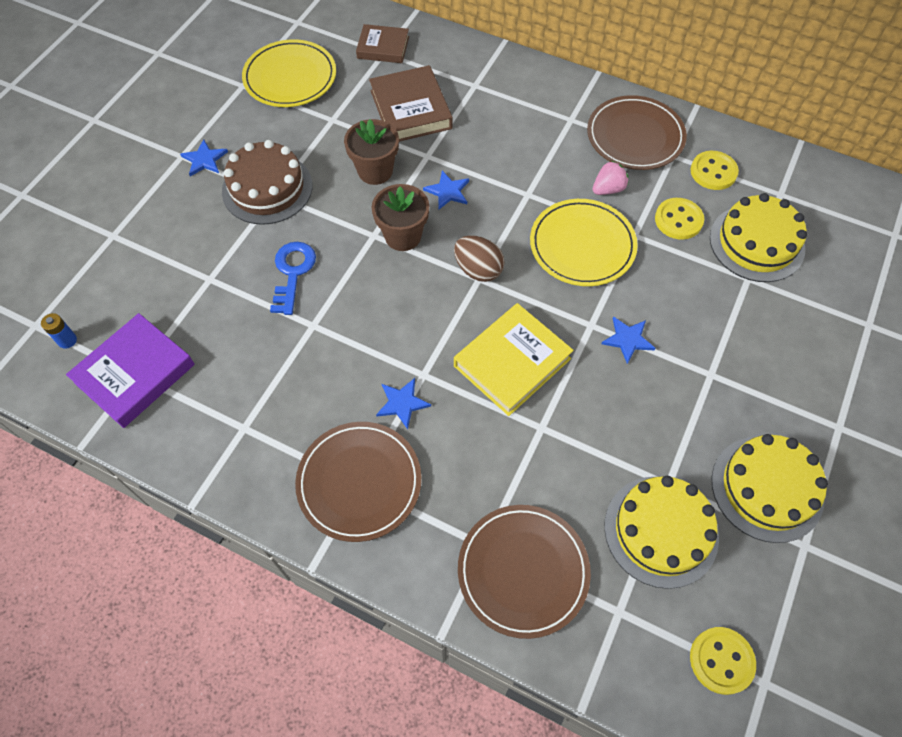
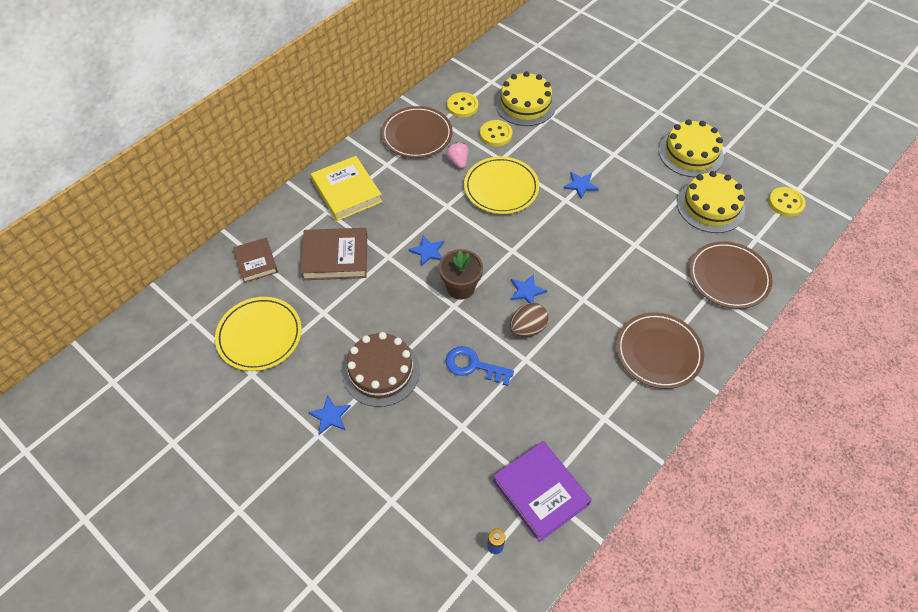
camera: 75 degrees left, 5 degrees down
brown flower pot [344,119,399,185] -> none
brown book [356,24,409,63] -> brown book turned 45 degrees counterclockwise [233,238,278,283]
blue star [376,378,431,430] -> blue star moved to [511,274,547,303]
brown egg [454,235,505,282] -> brown egg moved to [510,303,548,337]
yellow book [454,303,574,416] -> yellow book moved to [311,156,383,221]

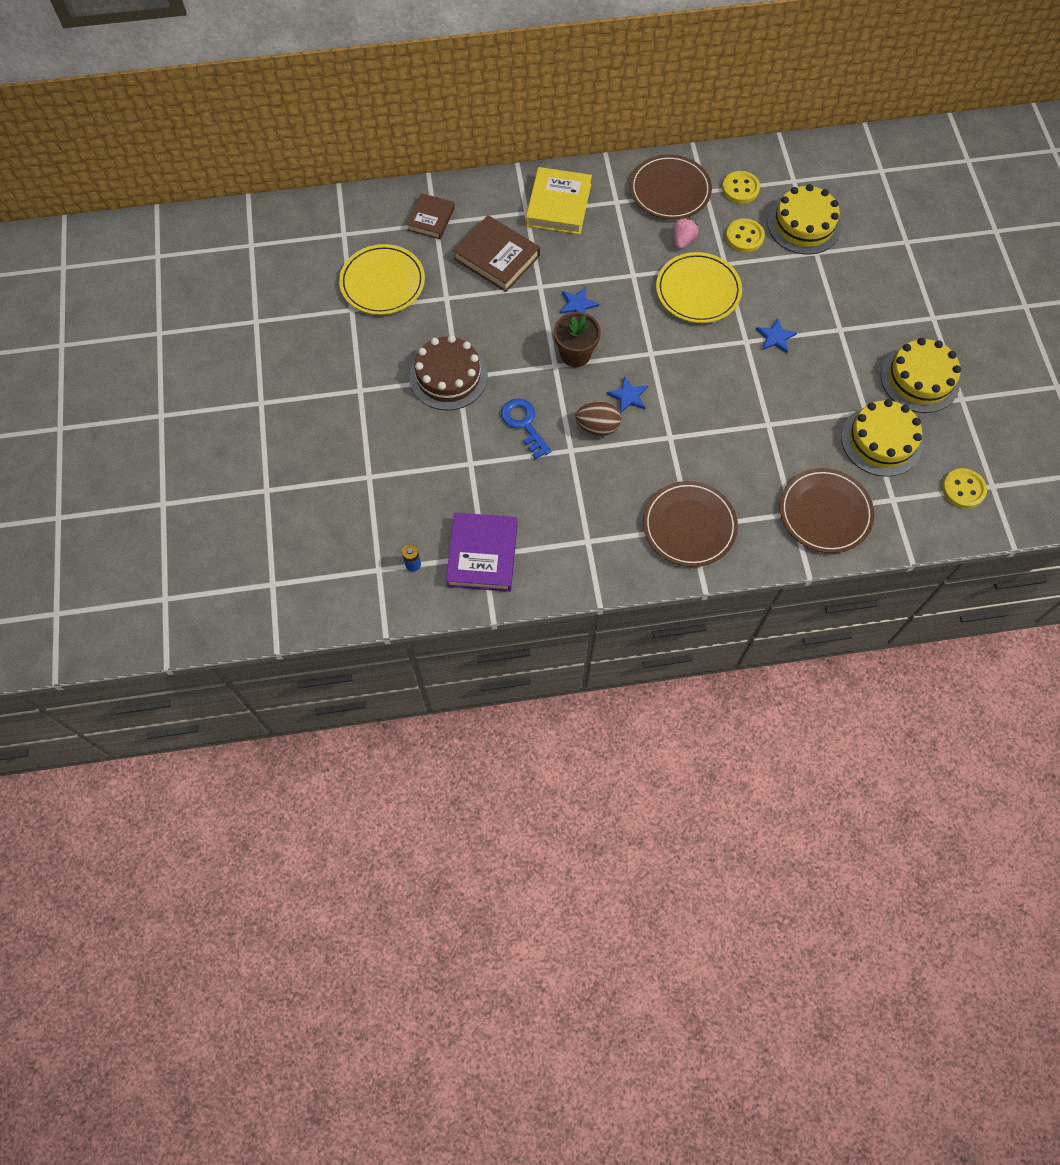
camera: 40 degrees right, 10 degrees up
blue star [308,395,351,435] -> none

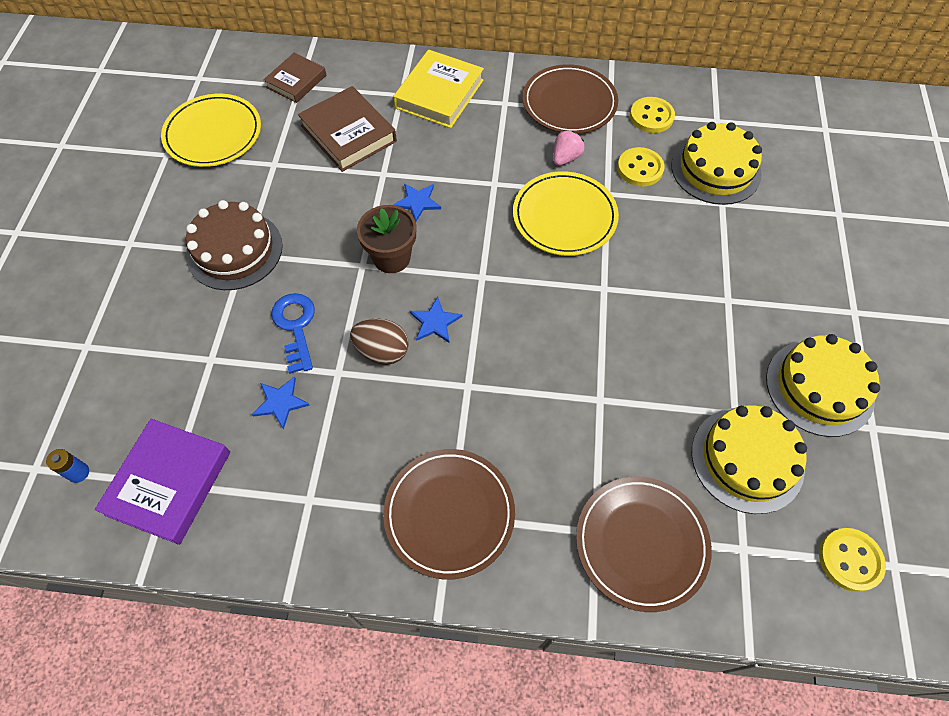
camera: 15 degrees right, 5 degrees down
blue star [756,318,797,353] -> blue star moved to [252,376,310,430]

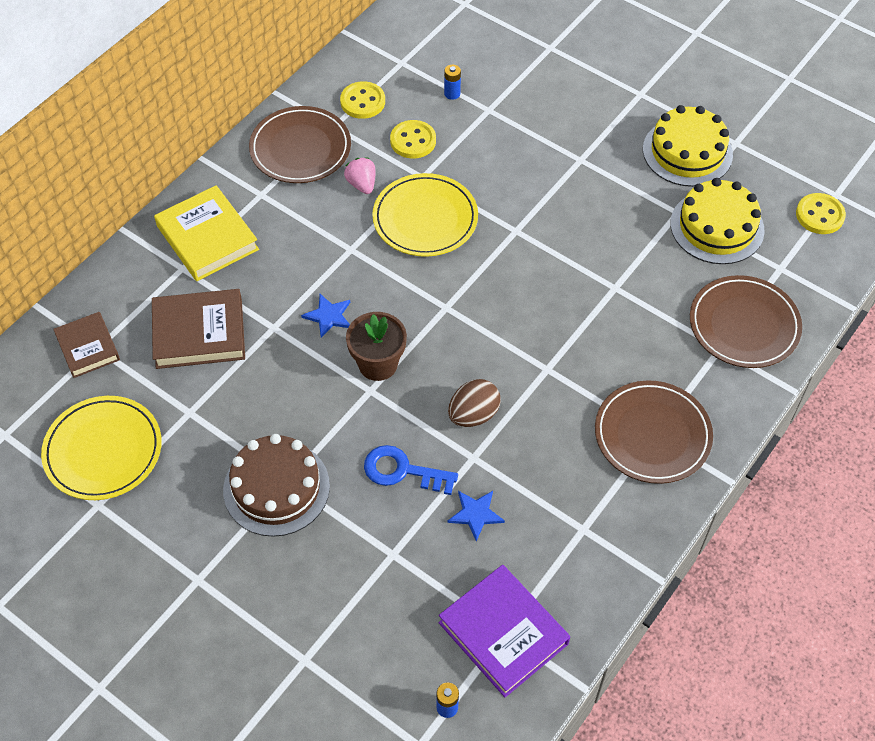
camera: 60 degrees left, 5 degrees down
blue star [410,297,462,343] -> none
yellow cake [671,122,762,205] -> blue battery [444,65,461,100]

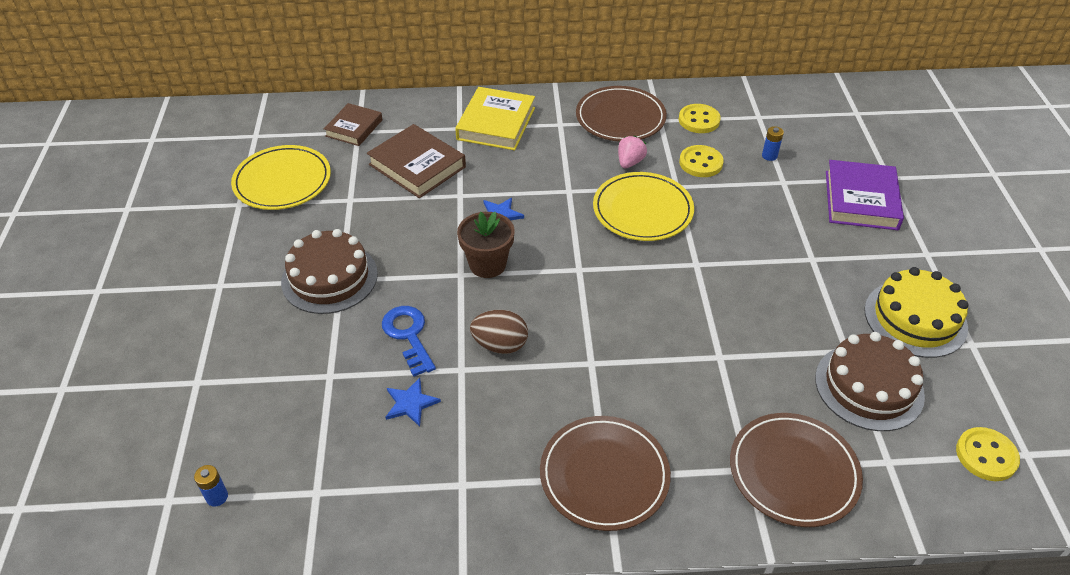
camera: 50 degrees right, 10 degrees down
purple book [439,565,570,697] -> purple book moved to [826,160,904,230]
yellow cake [670,178,764,264] -> brown cake [815,332,925,431]

